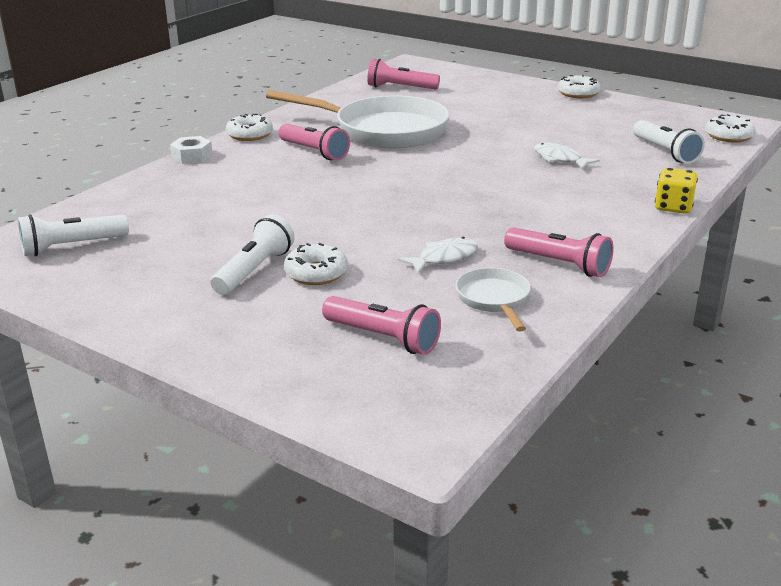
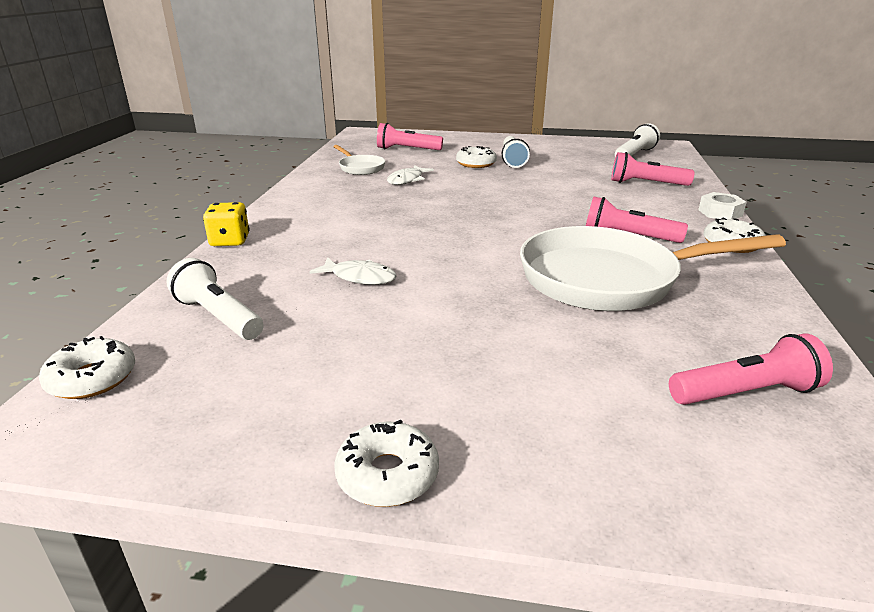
camera: 155 degrees right, 0 degrees up
pink flashlight [504,227,614,277] -> pink flashlight moved to [611,152,694,186]

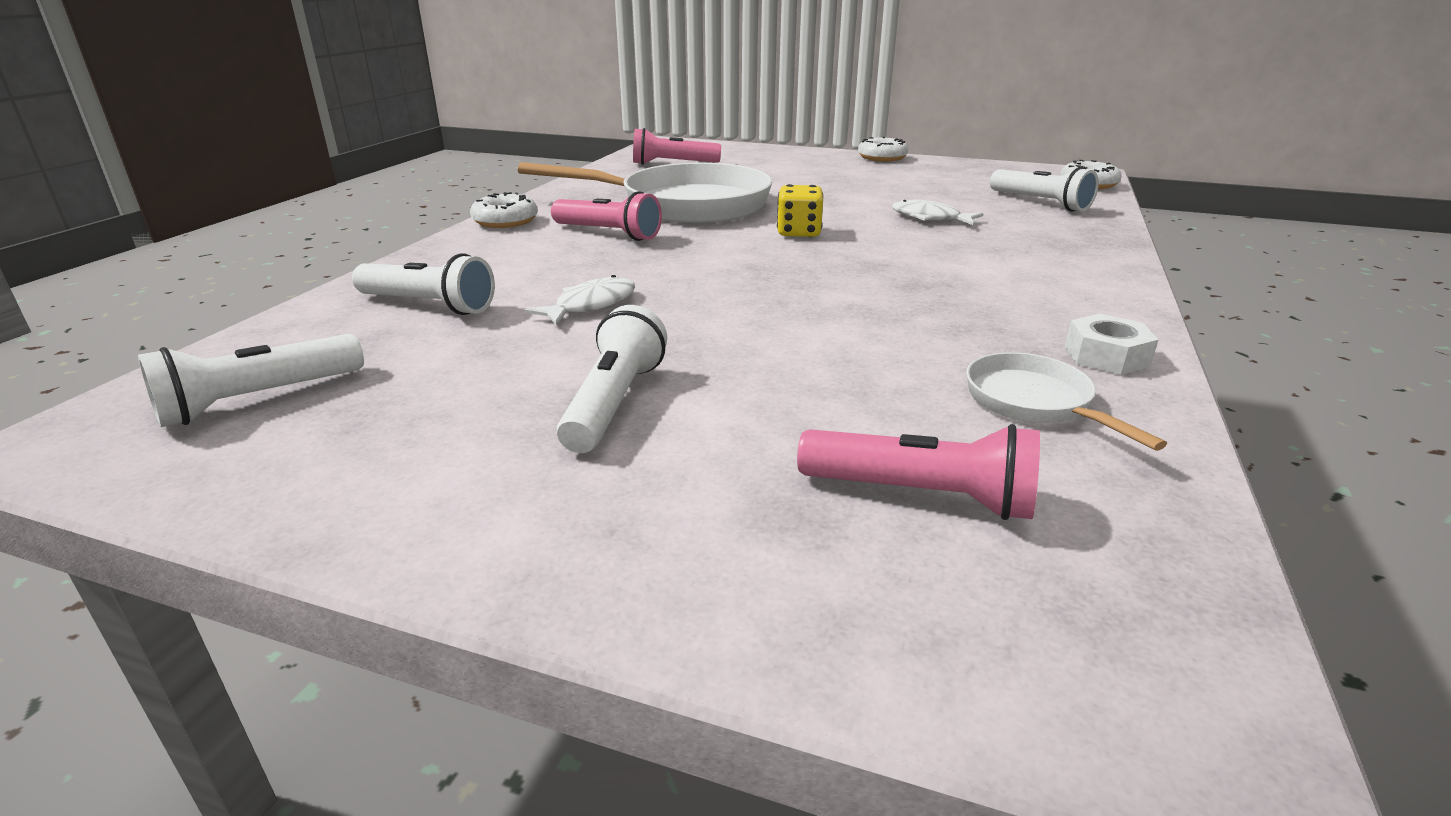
camera: 170 degrees left, 0 degrees up
yellow dice [203,202,250,246] -> yellow dice moved to [777,184,823,237]
white fish [387,165,434,185] -> white fish moved to [524,275,635,326]
white donut [456,146,497,168] -> none
pink flashlight [611,152,694,186] -> white flashlight [352,253,495,315]
white nut [698,192,747,219] -> white nut moved to [1065,314,1159,375]

